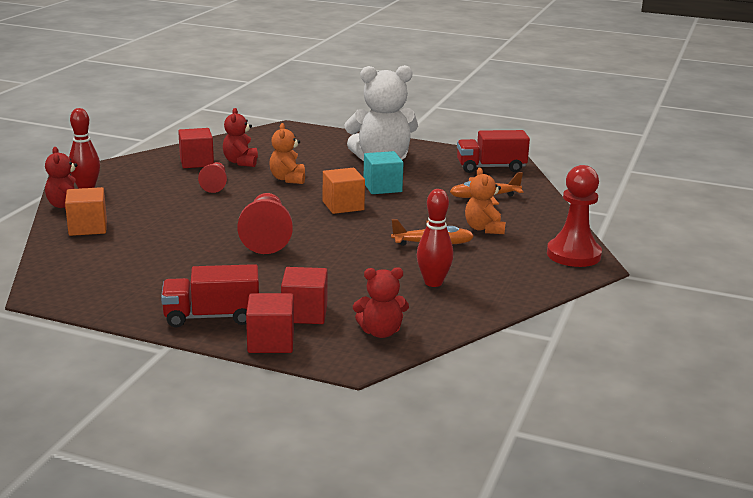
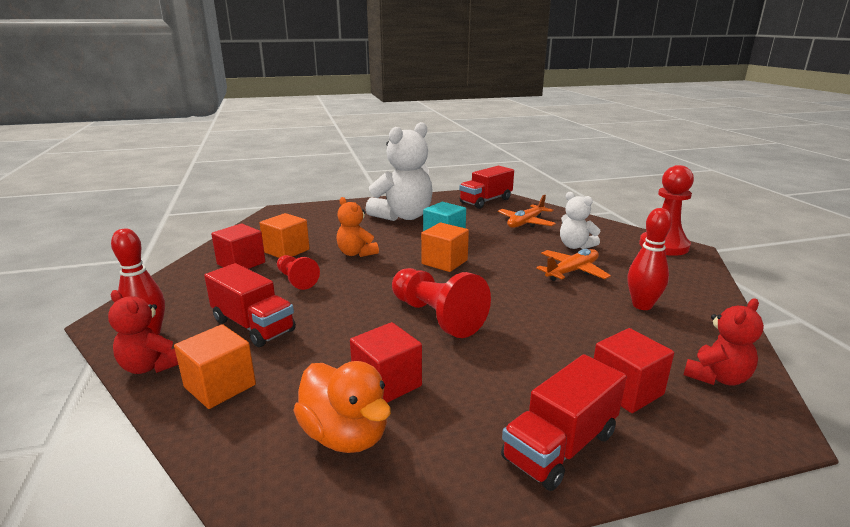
camera: 35 degrees left, 0 degrees up
red teddy bear [223,108,258,167] -> orange cube [259,213,310,258]
red cube [246,293,294,353] -> red cube moved to [350,322,422,403]
orange teddy bear [465,168,505,234] -> white teddy bear [560,192,601,249]
none -> red truck [204,263,296,347]
none -> orange duck [293,361,391,453]

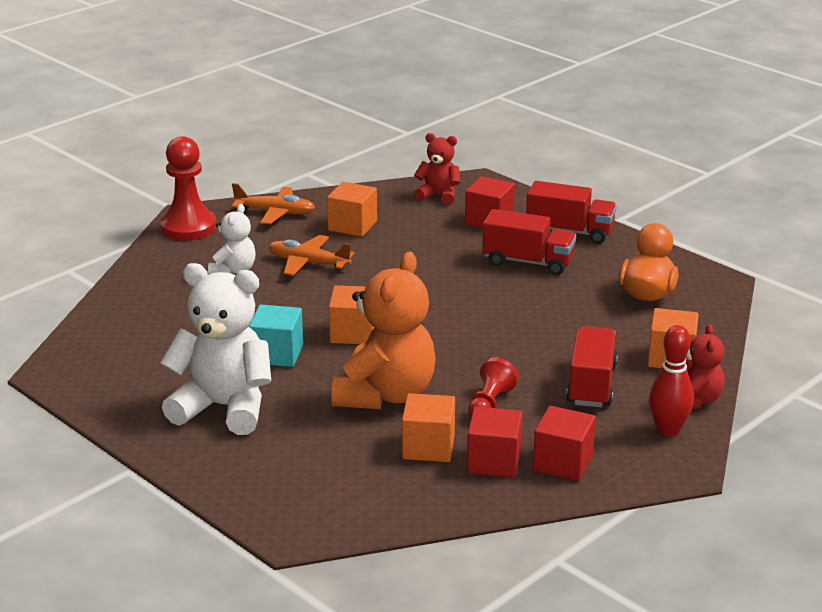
camera: 120 degrees left, 5 degrees up
orange teddy bear [336,197,379,257] -> orange teddy bear [332,251,436,409], size x1.88
red cube [350,322,422,403] -> red cube moved to [533,406,596,481]
red pawn [392,268,491,338] -> none
red truck [459,166,514,209] -> red truck moved to [482,209,576,275]
orange plane [498,195,556,228] -> orange plane moved to [231,183,315,224]
red bowling pin [628,208,672,310] -> orange cube [327,182,377,237]

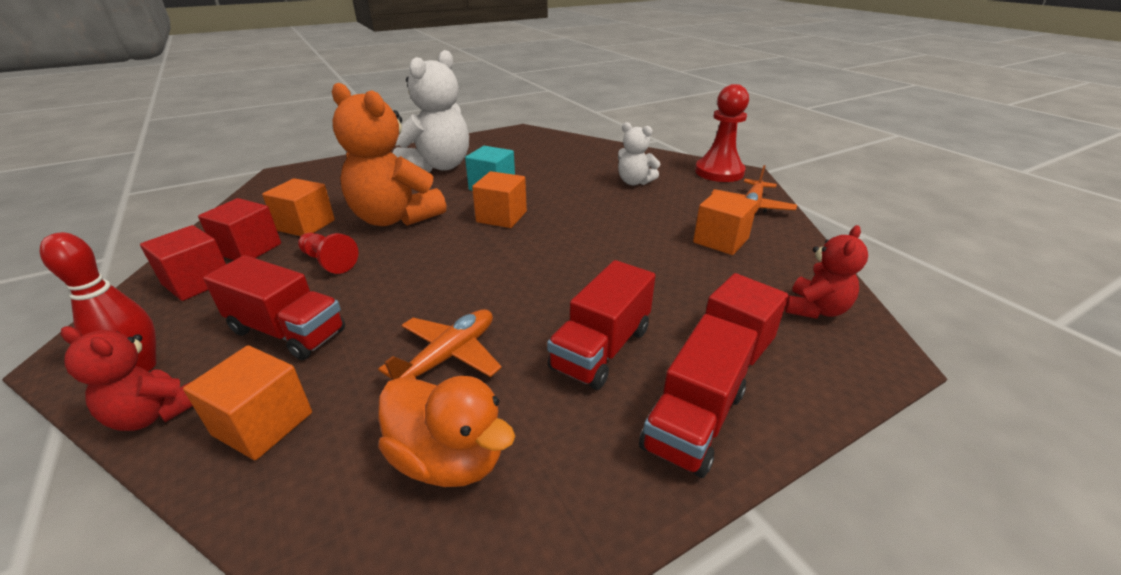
camera: 105 degrees right, 5 degrees up
orange plane [268,235,355,276] -> orange plane moved to [378,309,502,380]

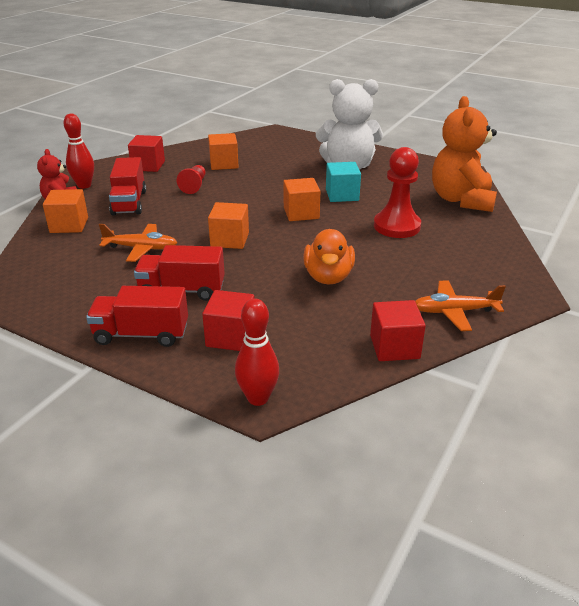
camera: 60 degrees right, 0 degrees up
red cube [198,198,281,260] -> red cube moved to [370,300,426,361]
orange teddy bear [332,83,446,226] -> orange teddy bear moved to [432,96,497,212]
orange duck [378,376,515,487] -> orange duck moved to [303,229,355,285]
white teddy bear [618,122,660,185] -> none
orange cube [693,190,758,255] -> orange cube moved to [208,202,249,249]
red pawn [695,84,749,182] -> red pawn moved to [374,147,421,238]
red teddy bear [785,225,868,319] -> none
none -> red bowling pin [235,298,279,406]

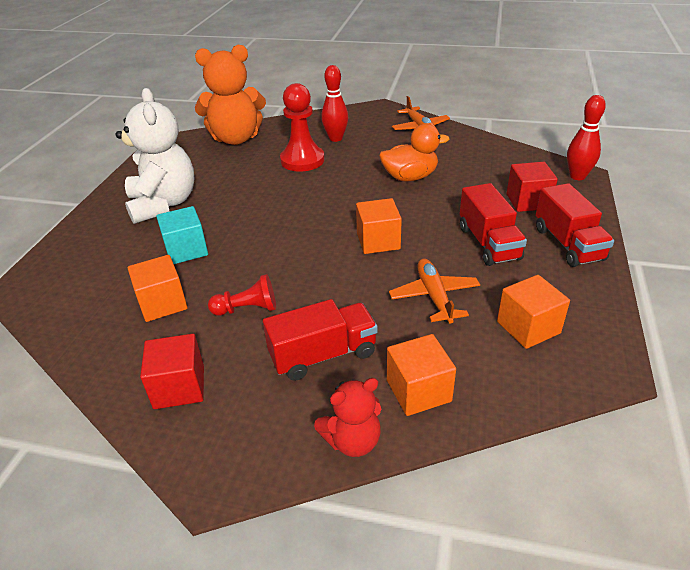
camera: 105 degrees left, 5 degrees up
red bowling pin [64,114,94,189] -> red bowling pin moved to [321,65,348,142]
orange cube [283,178,320,221] -> orange cube moved to [497,275,570,349]
turquoise cube [326,162,361,202] -> turquoise cube moved to [156,206,208,264]
red cube [370,300,426,361] -> none

